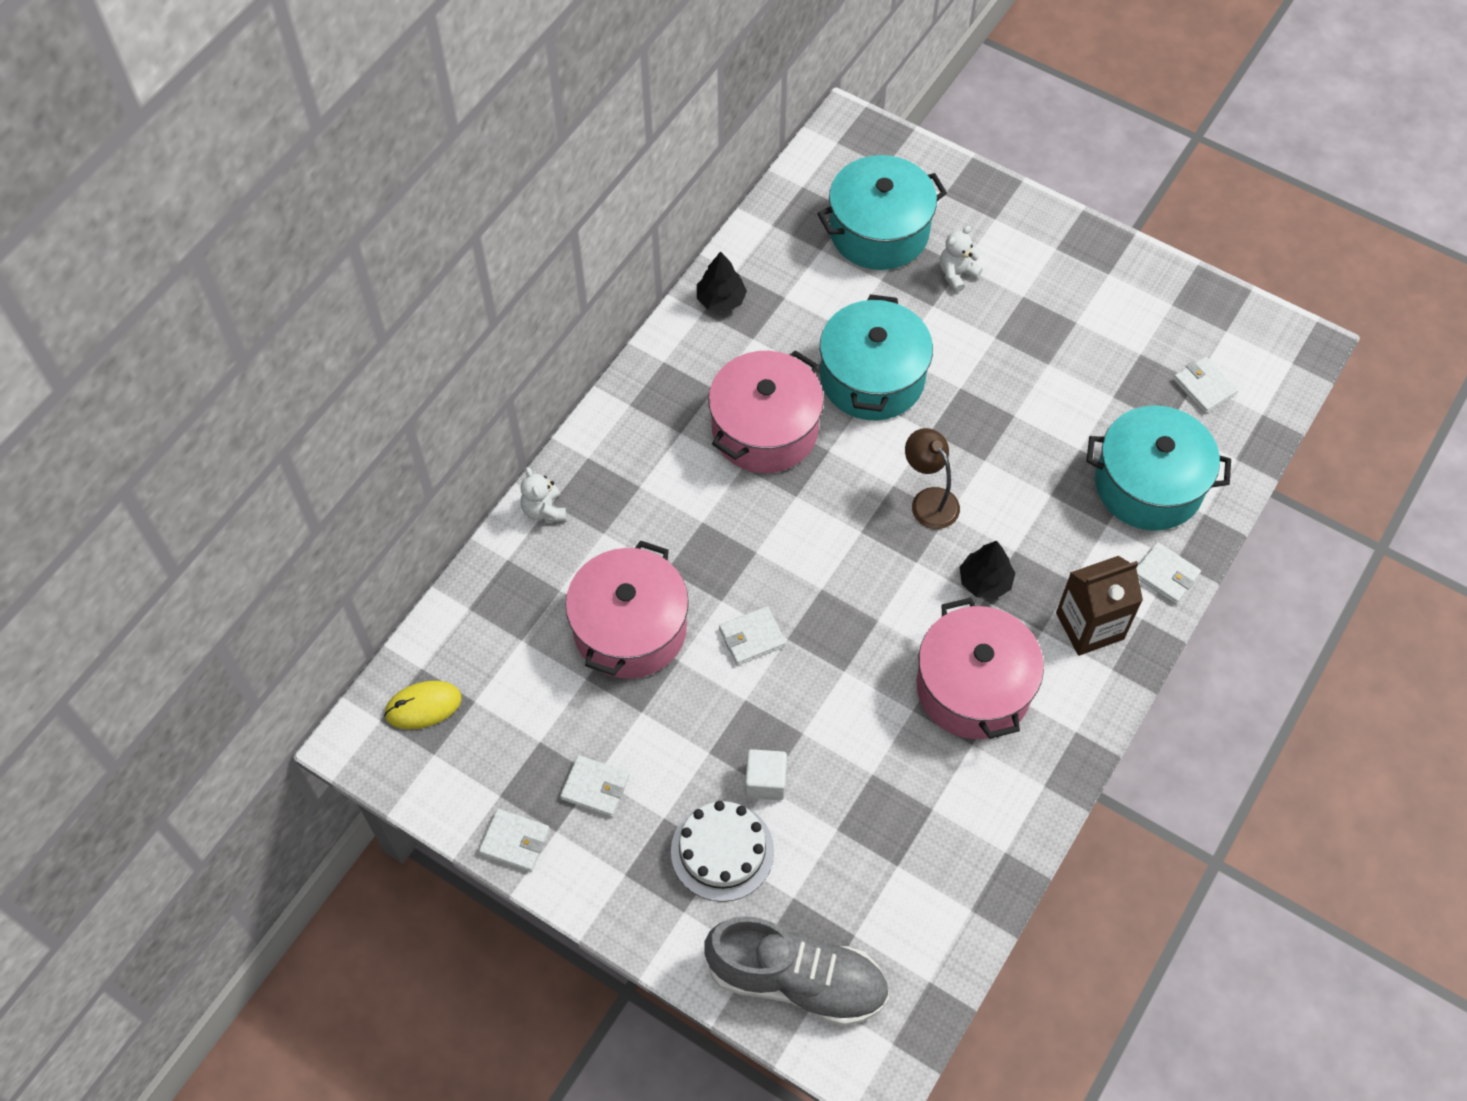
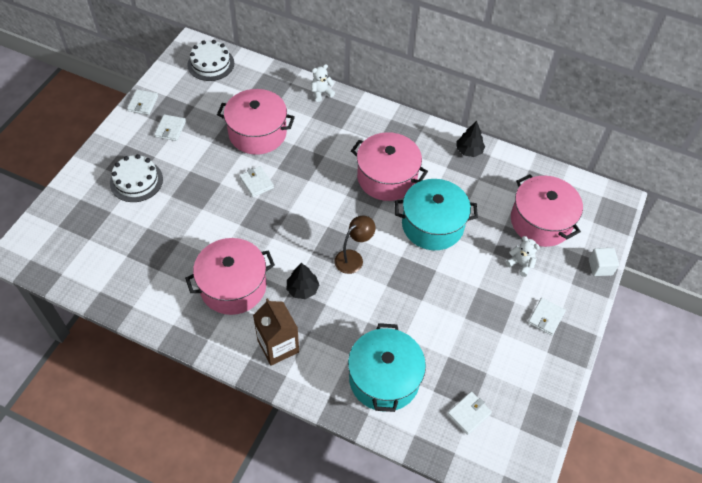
camera: 80 degrees right, 5 degrees down
yellow mouse [384,681,462,729] -> white cake [187,40,234,81]
grey shoe [704,916,889,1026] -> none
white cube [745,749,787,800] -> white cube moved to [589,248,619,276]
turquoise pot [817,155,947,270] -> pink pot [511,174,583,247]
white wallet [1136,542,1201,604] -> white wallet moved to [528,298,566,336]

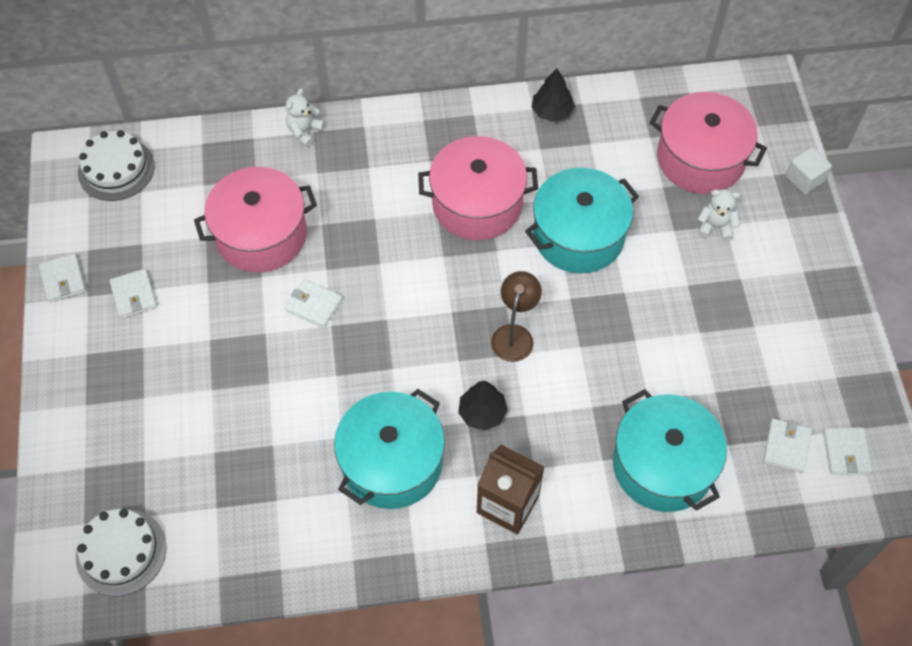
camera: 30 degrees left, 5 degrees up
white cake [110,154,163,202] -> white cake moved to [76,509,167,596]
pink pot [185,238,275,315] -> turquoise pot [334,389,445,509]
white wallet [528,298,566,336] -> white wallet moved to [823,427,872,475]

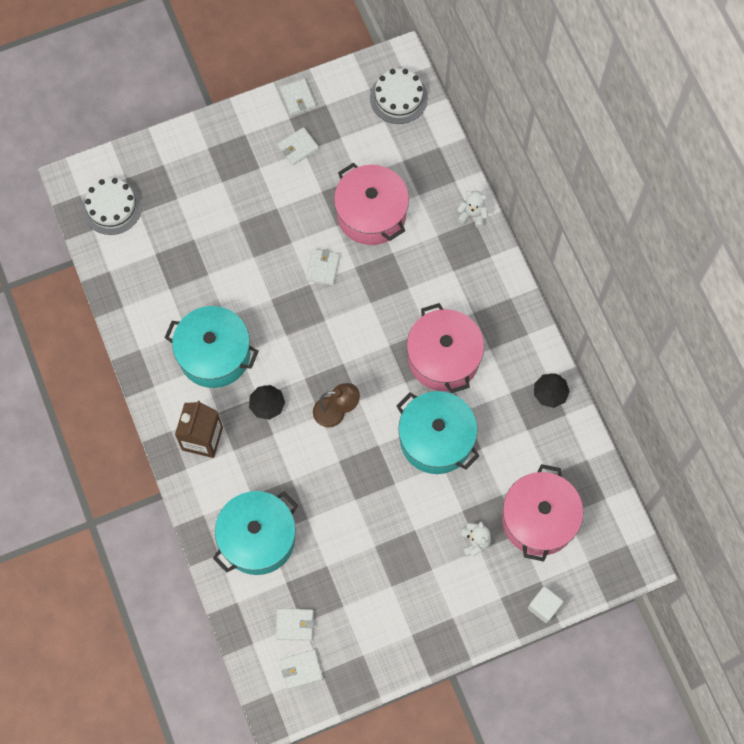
camera: 75 degrees right, 10 degrees up
white wallet [39,253,86,303] -> white wallet turned 75 degrees counterclockwise [280,79,316,115]

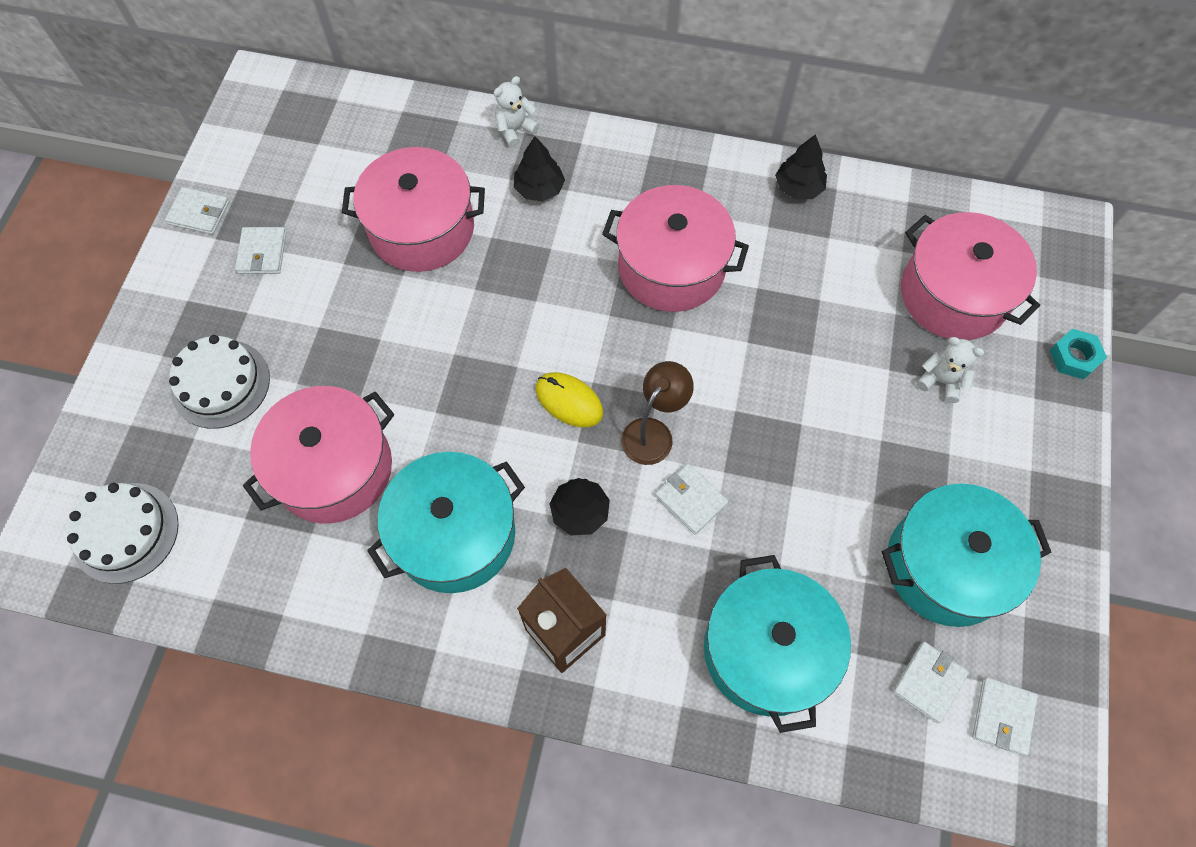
camera: 55 degrees left, 5 degrees down
white wallet [306,249,340,286] -> white wallet moved to [655,463,729,535]
white cake [370,69,428,124] -> white cake moved to [169,335,270,429]
turquoise pot [397,391,480,474] -> turquoise pot moved to [882,484,1051,627]
white cube [528,586,563,623] -> turquoise nut [1049,329,1107,380]
none -> pink pot [243,386,394,523]
none -> black tree [514,136,565,202]
none -> yellow mouse [536,372,603,427]

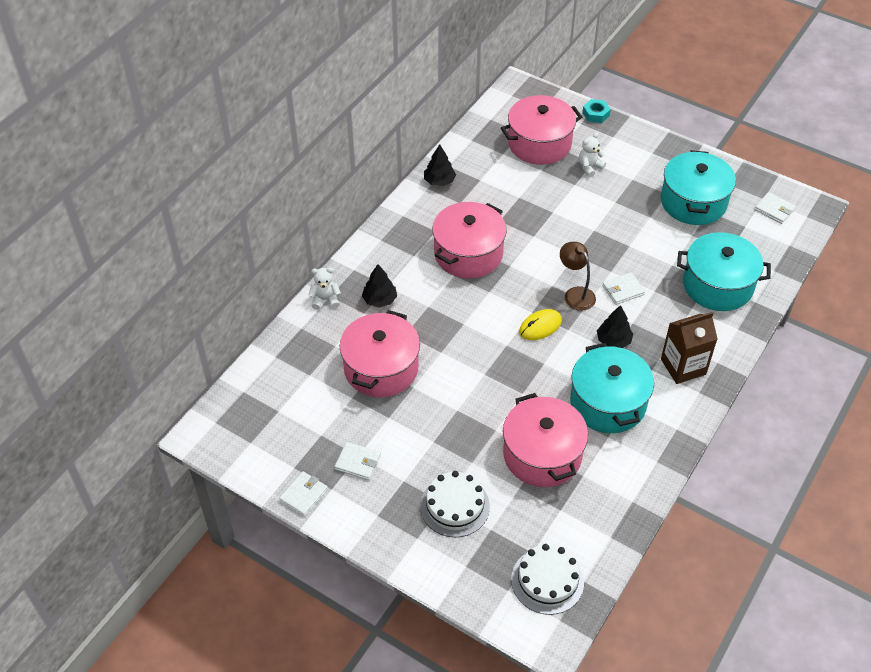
camera: 70 degrees left, 15 degrees down
white teddy bear [494,76,540,148] -> white teddy bear turned 105 degrees clockwise [309,268,341,310]
white wallet [893,642,969,723] -> none

